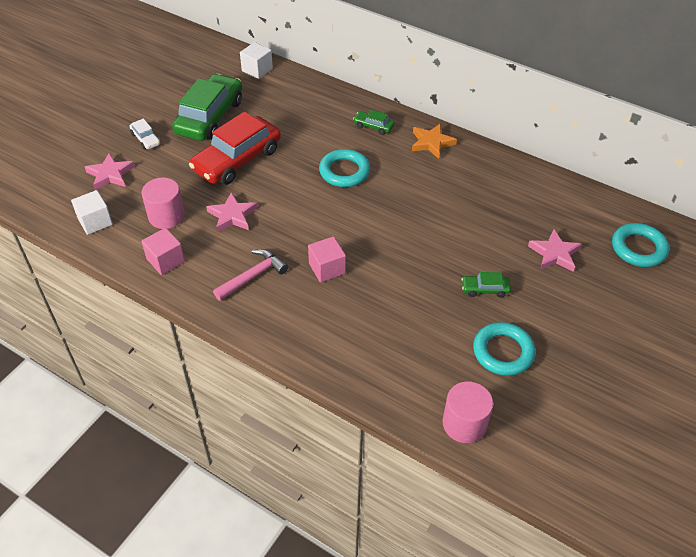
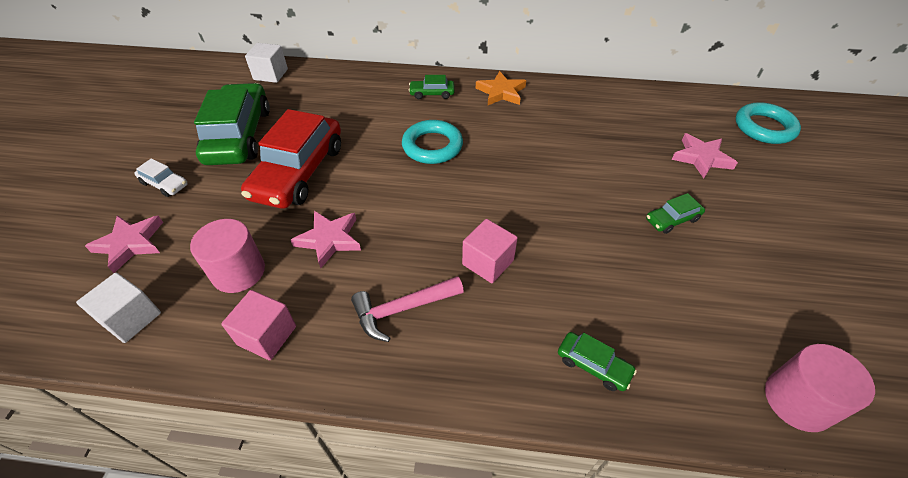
camera: 25 degrees left, 0 degrees up
pink hammer [213,249,288,301] -> pink hammer turned 135 degrees counterclockwise [351,276,464,342]
turquoise ring [473,322,536,376] -> none
none -> green car [558,332,637,391]

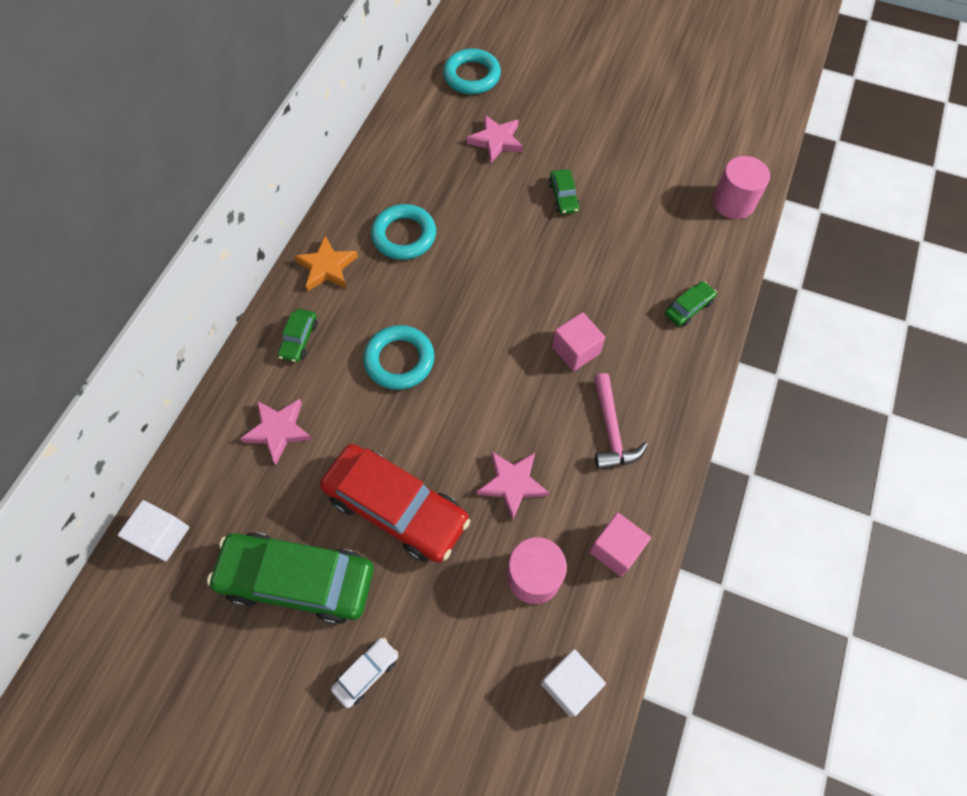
camera: 75 degrees left, 15 degrees up
pink star [85,215,163,273] -> pink star moved to [240,399,313,464]
none -> turquoise ring [371,204,436,260]

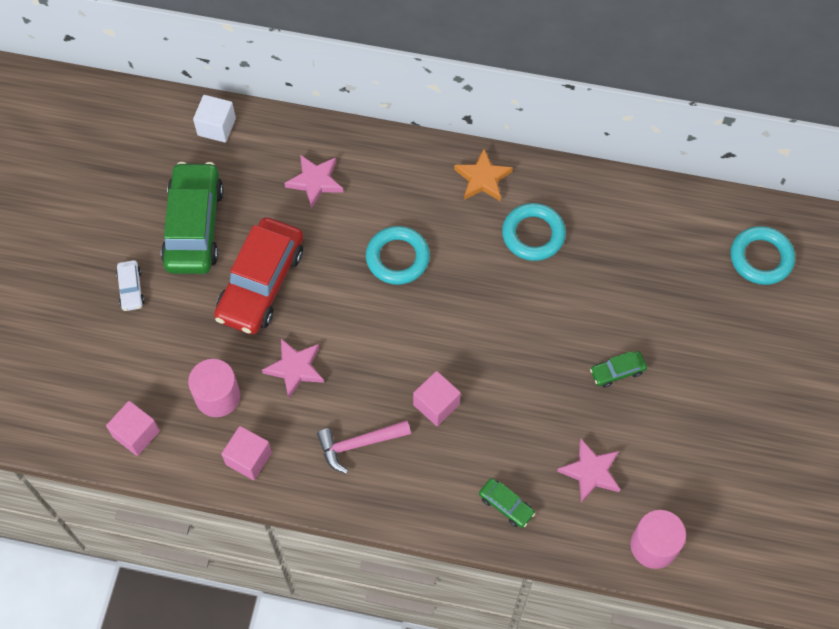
camera: 80 degrees right, 0 degrees up
green car [278,309,317,362] -> none
white car [331,637,398,708] -> white car turned 45 degrees clockwise [116,260,145,311]
pink star [467,115,523,163] -> pink star moved to [557,439,621,503]
white cube [540,649,606,717] -> pink cube [106,401,160,456]

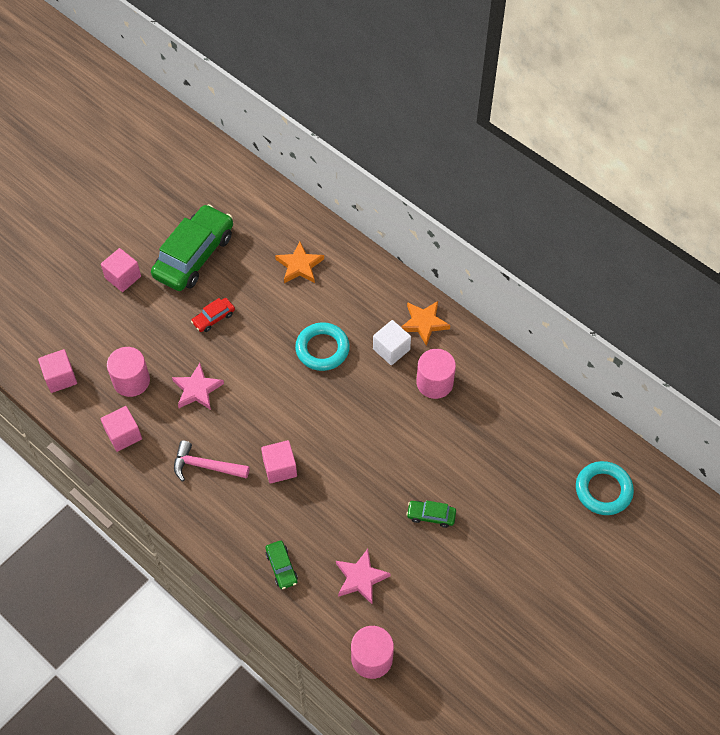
camera: 30 degrees right, 5 degrees down
white car [116,260,145,311] -> pink cube [101,248,141,292]
white cube [193,95,236,142] -> white cube moved to [373,320,411,365]
red car [214,217,304,335] -> red car [191,298,235,332], size x0.44
pink star [284,155,343,209] -> orange star [275,242,324,283]
turquoise ring [502,203,566,261] -> pink cylinder [416,349,456,399]

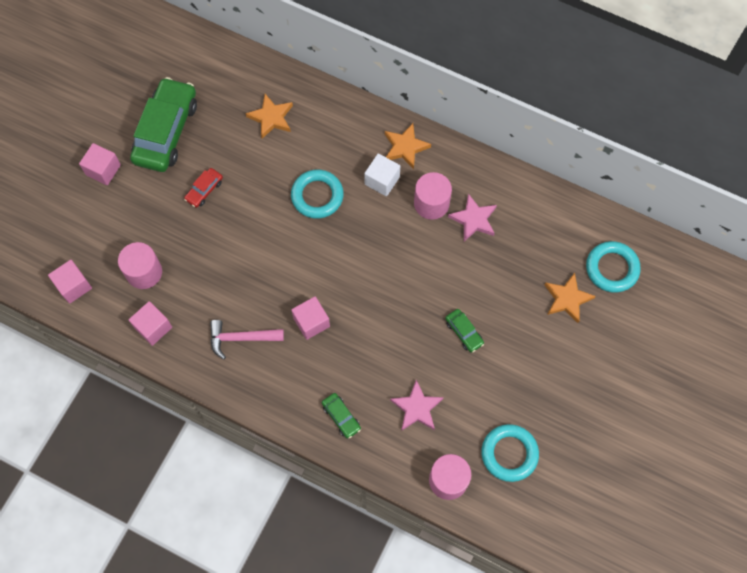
camera: 15 degrees left, 10 degrees up
pink star [172,363,224,410] -> pink star moved to [448,193,497,241]
green car [406,501,456,528] -> green car turned 120 degrees counterclockwise [445,309,484,352]
none -> turquoise ring [481,424,539,482]
none -> orange star [545,273,596,323]

